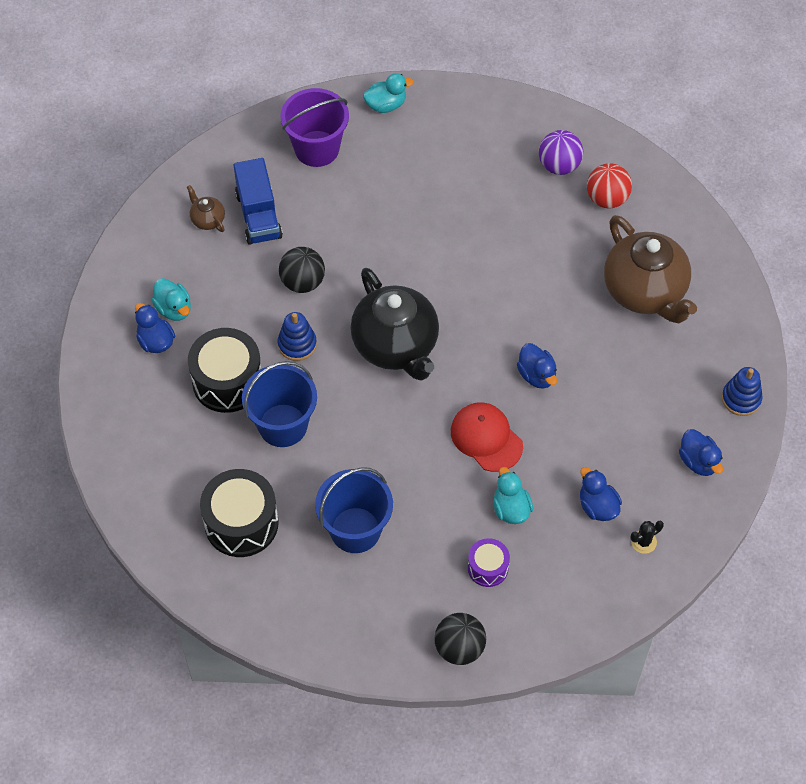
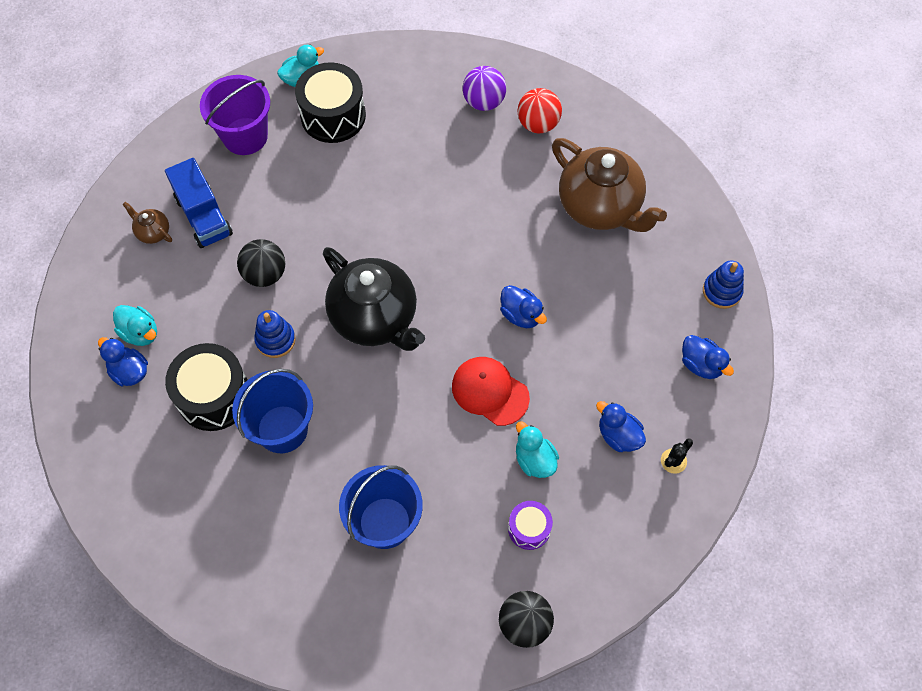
camera: 15 degrees left, 5 degrees up
black drum [200,469,279,557] -> black drum moved to [295,62,366,143]

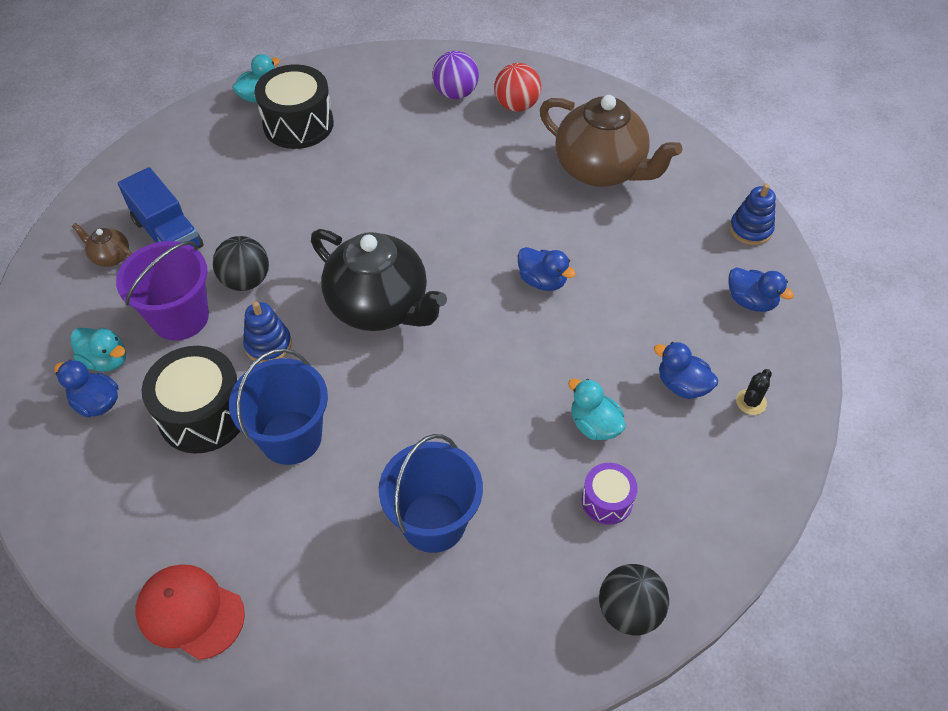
camera: 10 degrees left, 10 degrees down
purple bucket [200,75,270,155] -> purple bucket moved to [116,241,209,341]
red cap [452,357,530,426] -> red cap moved to [136,564,245,660]

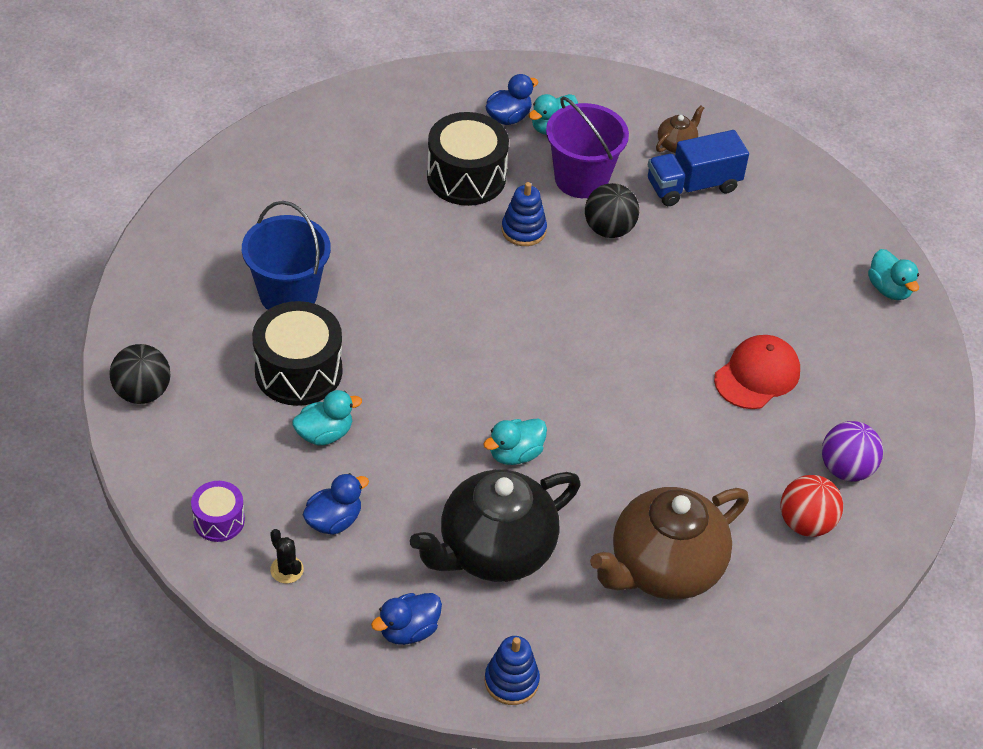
camera: 105 degrees right, 5 degrees down
red cap [136,564,245,660] -> red cap moved to [714,335,800,409]
blue bucket [229,348,328,465] -> none
black drum [254,64,334,149] -> black drum moved to [252,301,342,406]
black teapot [311,229,447,331] -> black teapot moved to [410,470,580,582]
blue duck [518,247,576,291] -> turquoise duck [483,418,547,465]
purple drum [581,463,638,525] -> purple drum moved to [191,481,245,542]

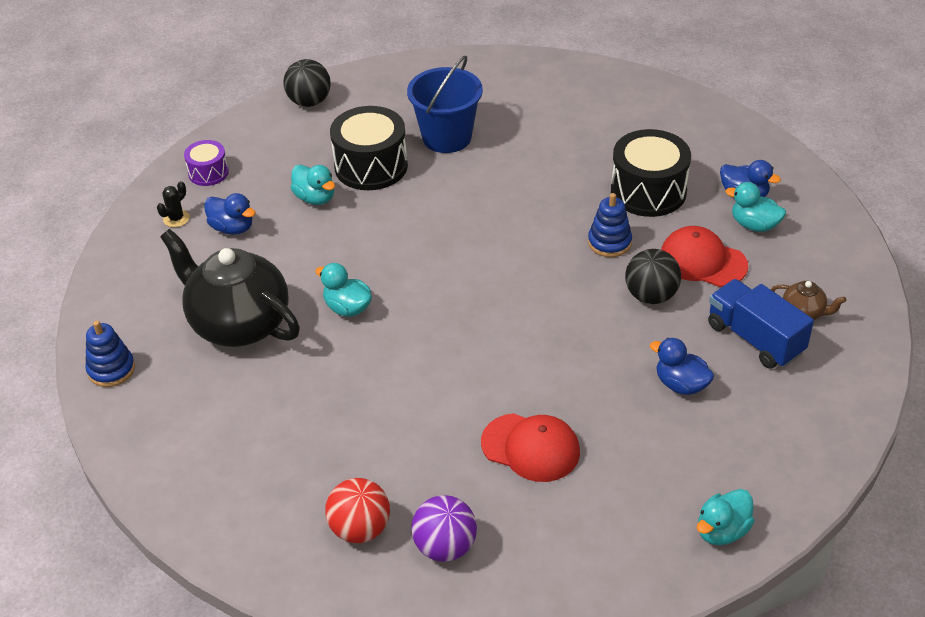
camera: 75 degrees right, 5 degrees down
blue duck [371,593,442,645] -> blue duck moved to [650,338,714,395]
purple bucket [546,96,629,198] -> red cap [661,226,748,287]
brown teapot [590,487,749,600] -> none

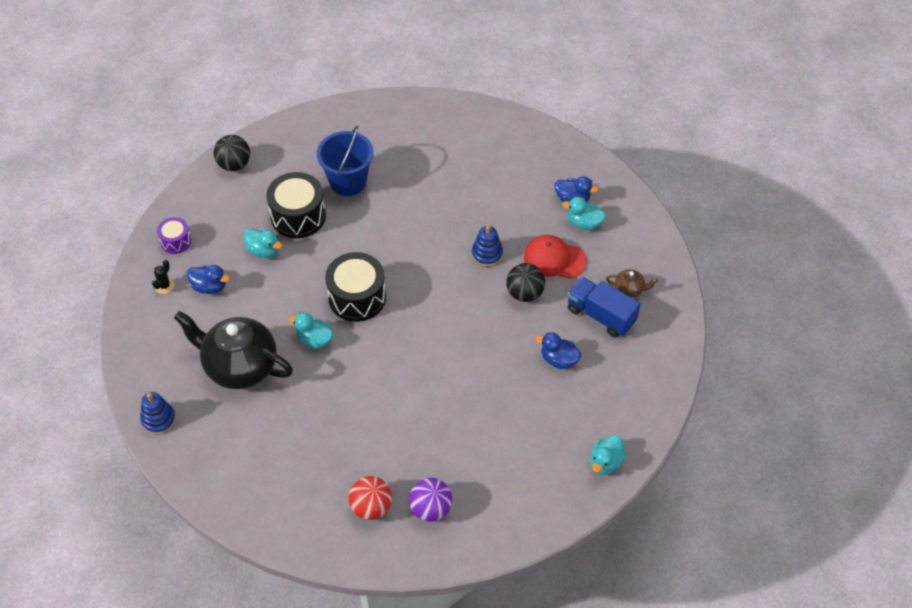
camera: 15 degrees left, 10 degrees up
red cap [481,413,580,482] -> none
black drum [611,129,691,217] -> black drum moved to [325,252,386,322]

